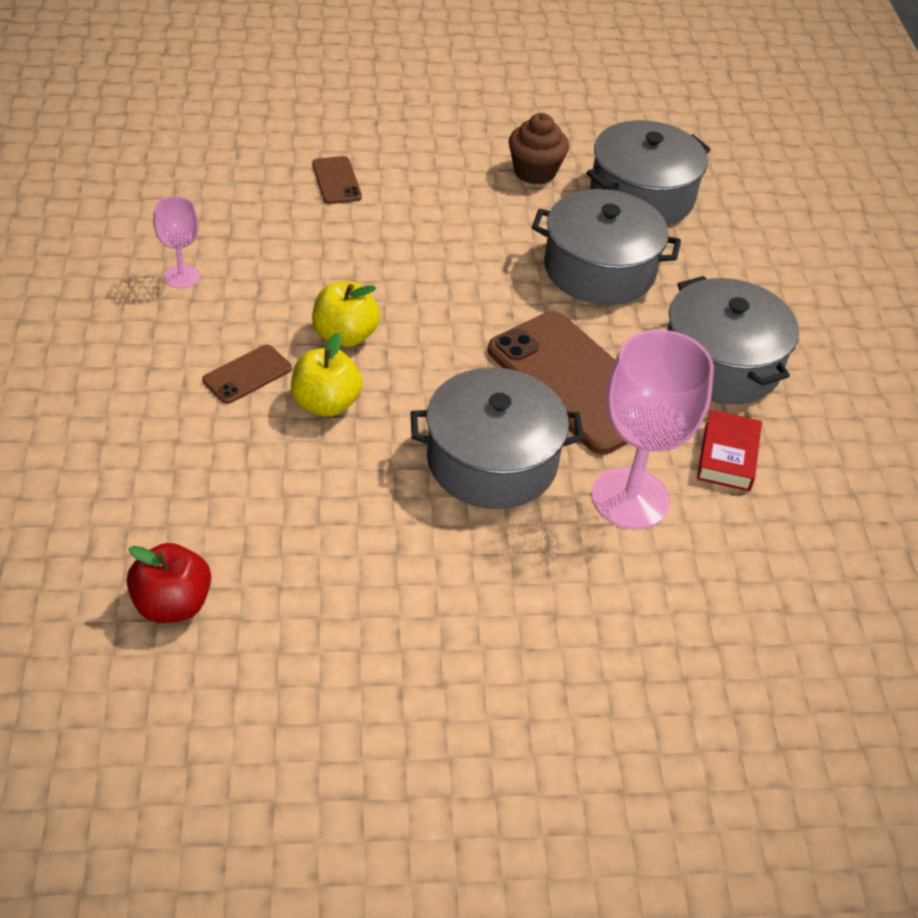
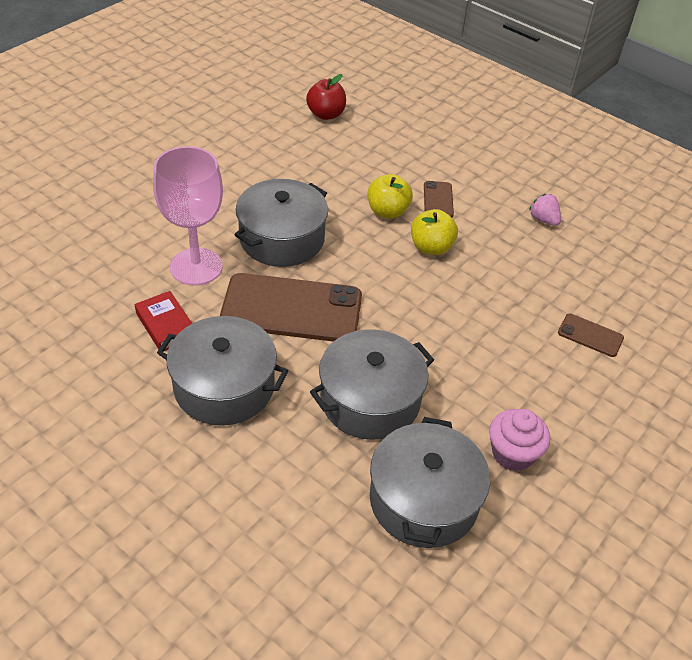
camera: 135 degrees right, 0 degrees up
pink goblet [153,196,200,289] -> pink strawberry [529,194,561,226]
brown cupcake [509,113,569,185] -> pink cupcake [489,409,550,471]

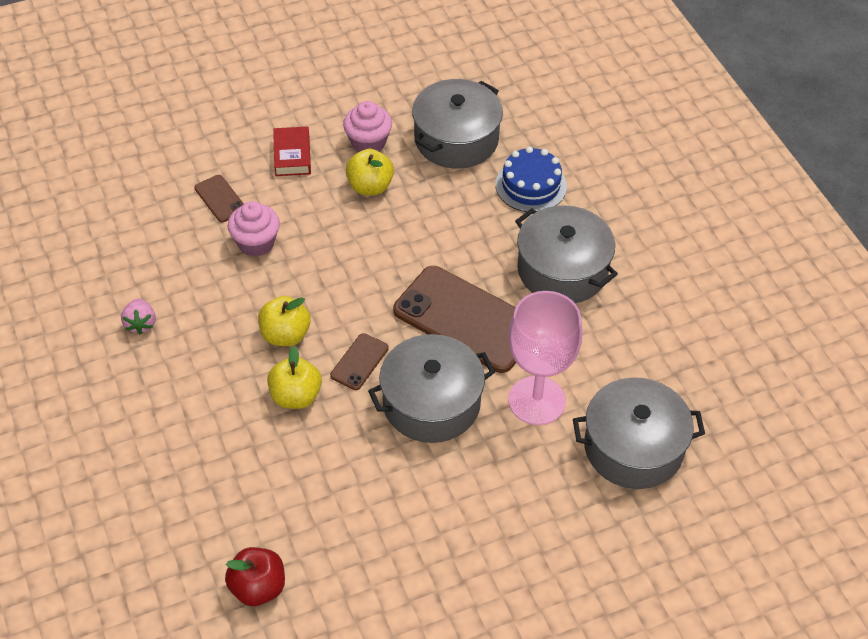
camera: 150 degrees left, 5 degrees up
red book [135,291,192,351] -> red book moved to [273,127,311,176]
grey pot [310,329,434,440] -> grey pot moved to [573,378,705,489]
brown phone [424,181,454,217] -> brown phone moved to [330,333,389,390]
none -> pink cupcake [228,201,280,257]
none -> yellow apple [346,149,394,195]
none -> blue cake [495,146,567,212]

